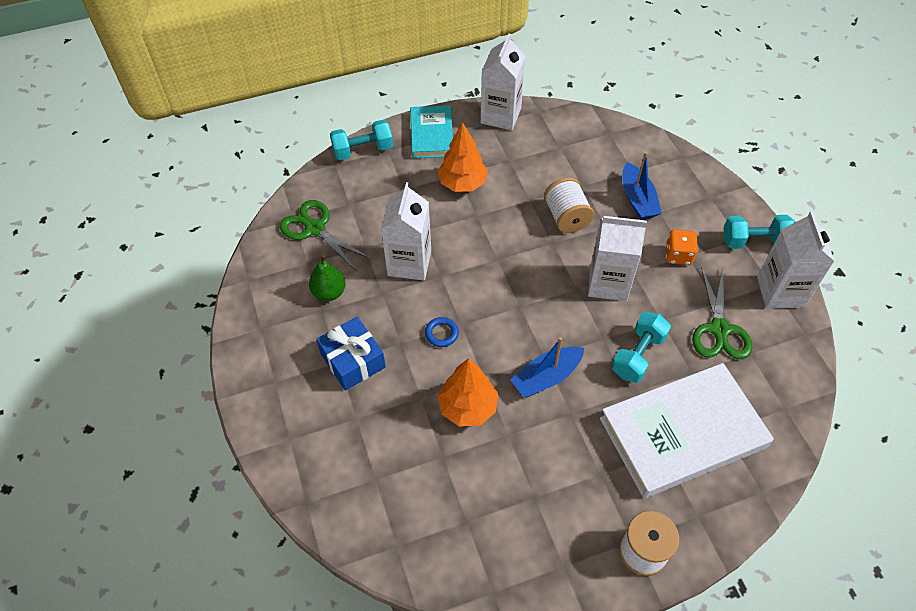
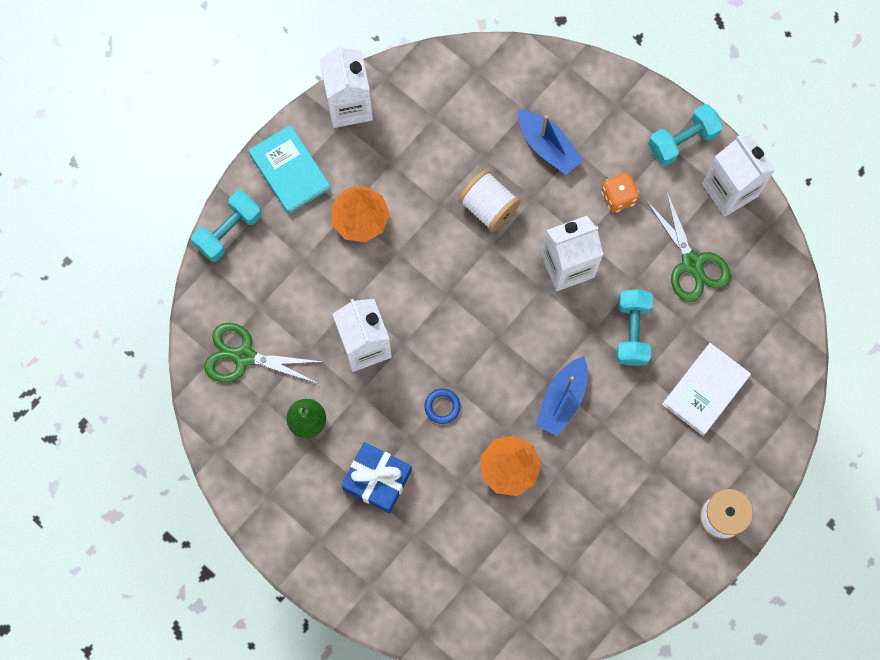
camera: 30 degrees left, 20 degrees up
white book [600,363,774,498] -> white book [662,343,751,436], size x0.57

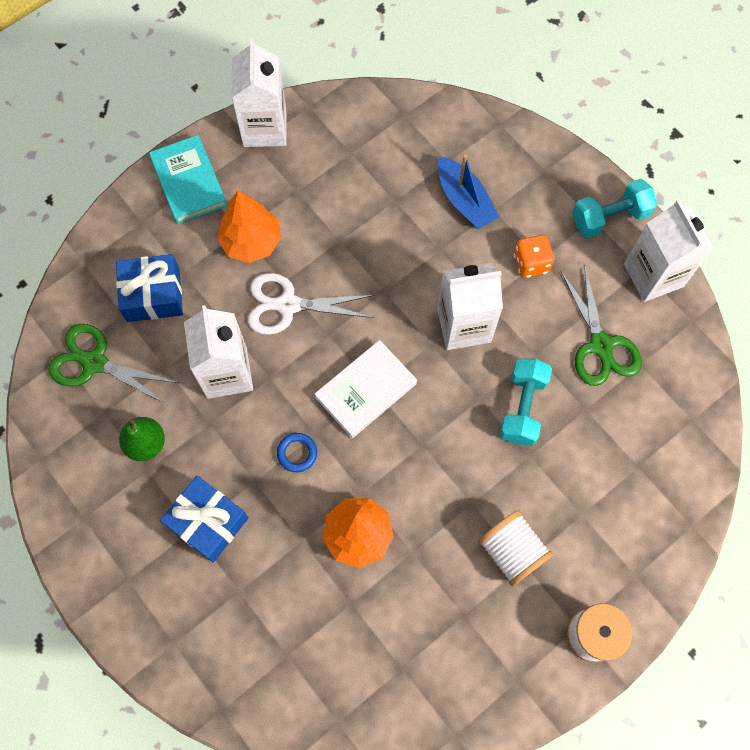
camera: 10 degrees right, 5 degrees down
turquoise dumbbell [191,190,262,262] -> none
white spool [458,170,521,232] -> white spool moved to [478,510,553,586]
blue boat [536,356,588,436] -> none
white book [662,343,751,436] -> white book moved to [315,340,417,438]
none -> blue gift [116,254,183,322]
none -> white scissors [248,273,375,335]

